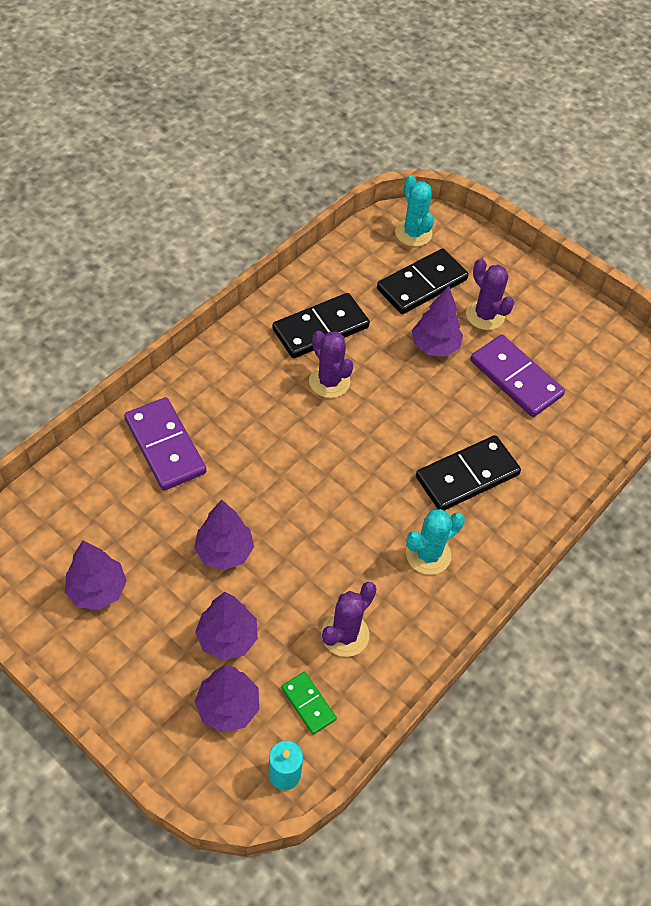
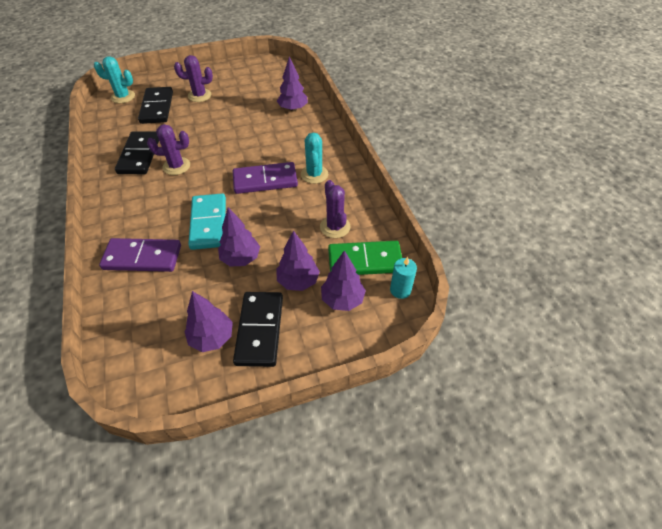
camera: 55 degrees left, 5 degrees down
green domino [281,672,337,735] -> green domino [328,241,402,275], size x1.89
purple tree [412,286,463,357] -> purple tree moved to [277,56,308,111]
black domino [416,435,521,511] -> black domino moved to [233,292,283,367]
purple domino [470,334,565,417] -> purple domino moved to [233,162,298,194]
none -> turquoise domino [188,193,226,250]

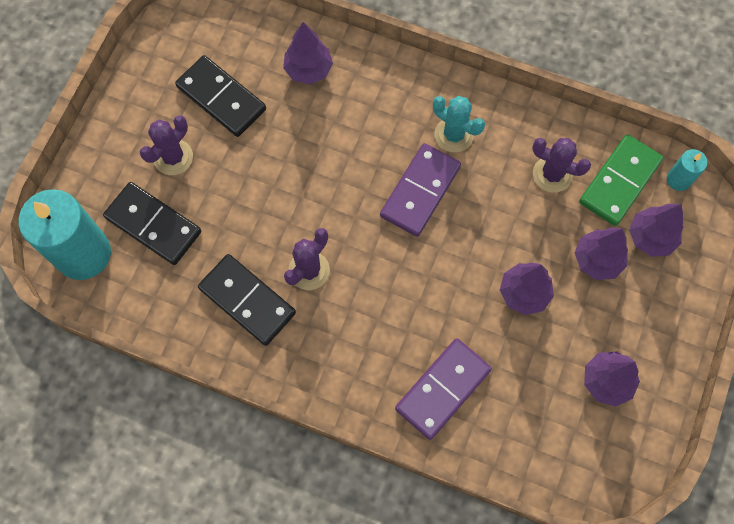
camera: 50 degrees left, 20 degrees up
turquoise cactus [94,56,135,103] -> turquoise candle [19,189,111,280]
turquoise domino [188,193,226,250] -> none
black domino [233,292,283,367] -> black domino moved to [175,55,266,137]

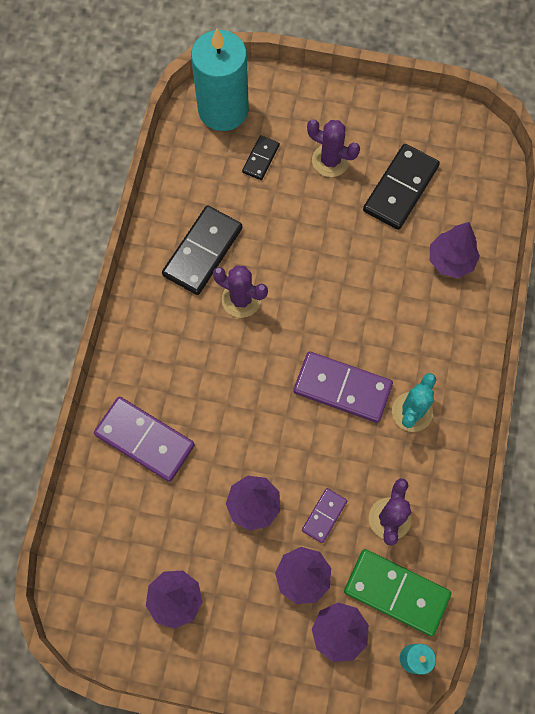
camera: 80 degrees right, 0 degrees up
black domino [103,182,201,265] -> black domino [242,135,280,180], size x0.53
none -> purple domino [302,488,347,543]

